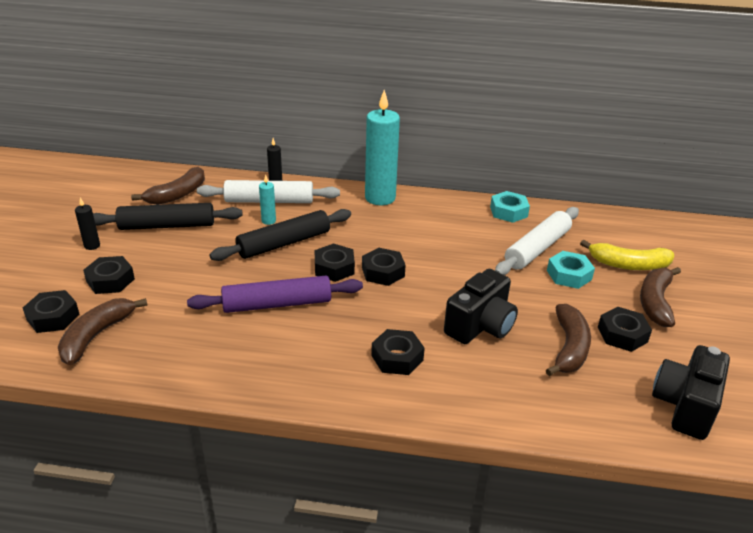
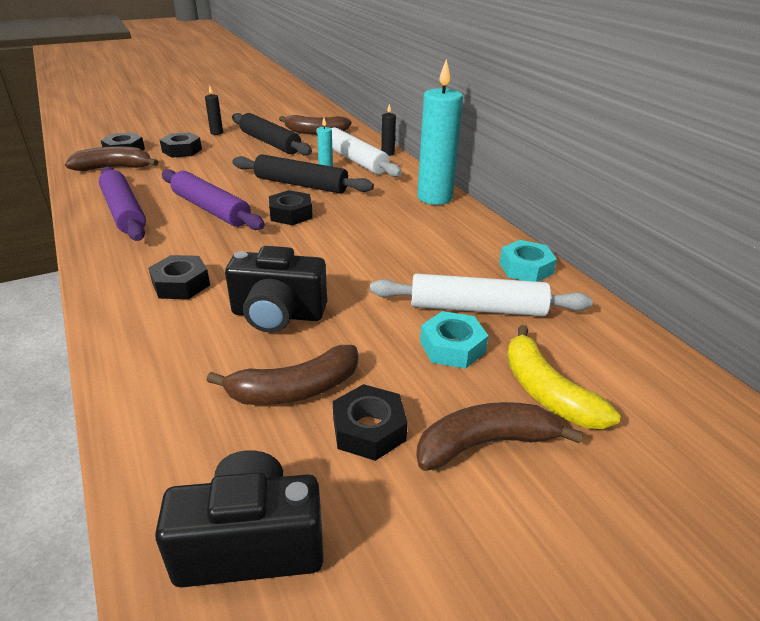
camera: 55 degrees right, 0 degrees up
black nut [362,248,406,286] -> none
none -> purple rolling pin [99,167,146,241]

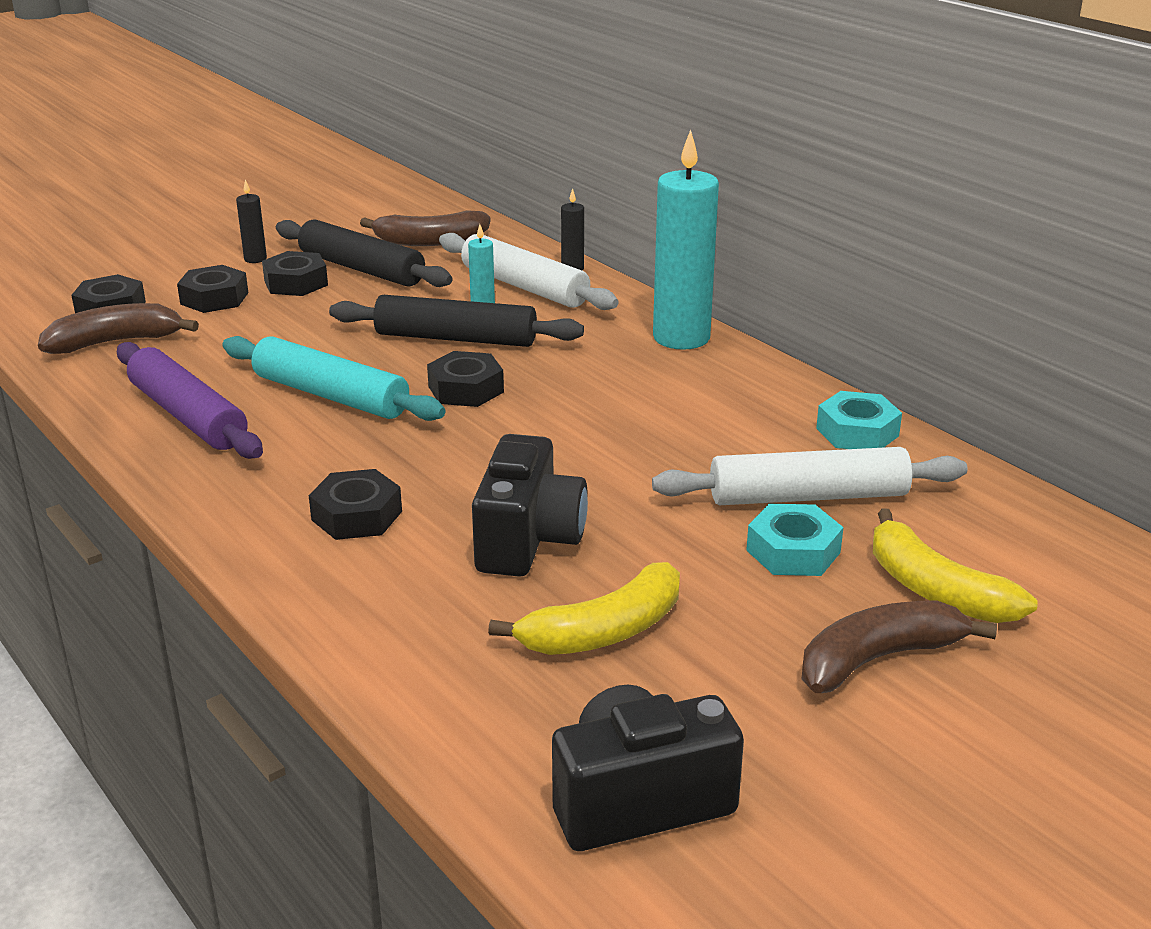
camera: 10 degrees left, 5 degrees down
purple rolling pin [162,169,265,230] -> turquoise rolling pin [222,336,445,421]
brown banana [207,345,358,405] -> yellow banana [488,562,680,655]
black camera [225,246,327,333] -> black camera turned 75 degrees counterclockwise [472,434,588,577]
black nut [333,384,408,461] -> black nut moved to [262,251,328,296]

